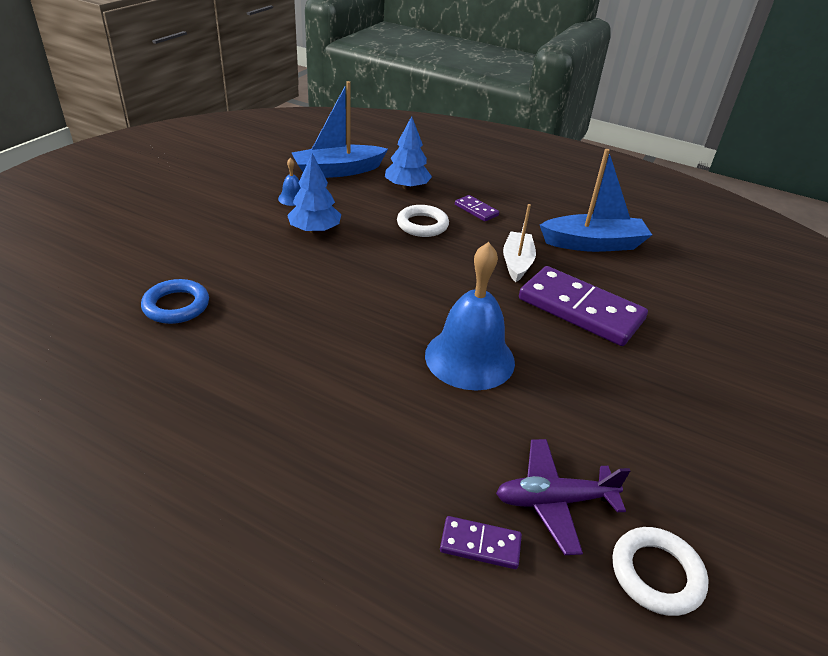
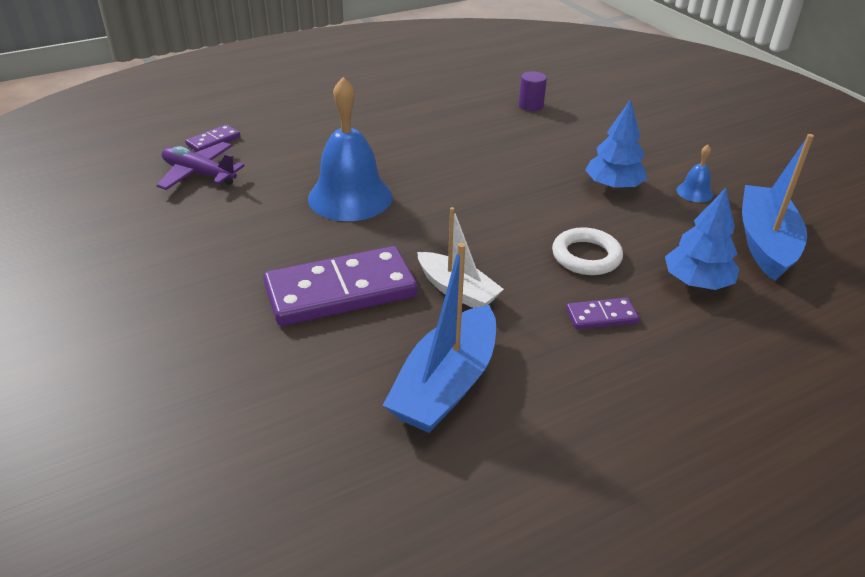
camera: 125 degrees right, 0 degrees up
blue ring [141,279,209,324] -> purple cylinder [519,71,547,111]
purple plane [496,439,630,555] -> purple plane turned 90 degrees counterclockwise [156,142,245,190]
white ring [613,527,708,616] -> none

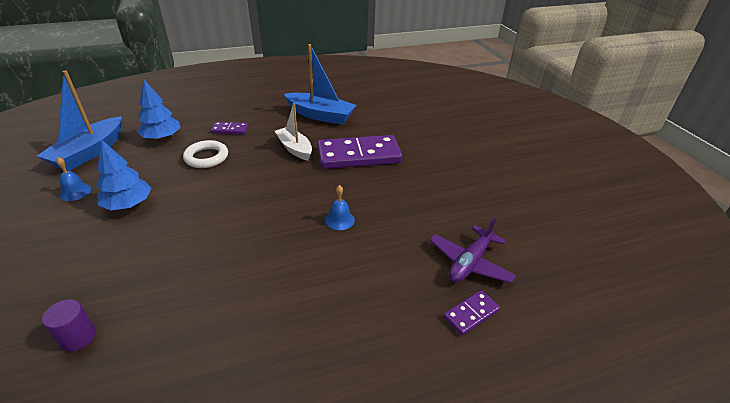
camera: 170 degrees left, 0 degrees up
purple plane [156,142,245,190] -> purple plane turned 90 degrees clockwise [429,217,517,283]
blue bell [308,77,392,221] -> blue bell [325,185,355,230], size x0.43
blue boat [383,243,496,433] -> blue boat turned 75 degrees clockwise [284,44,357,125]

